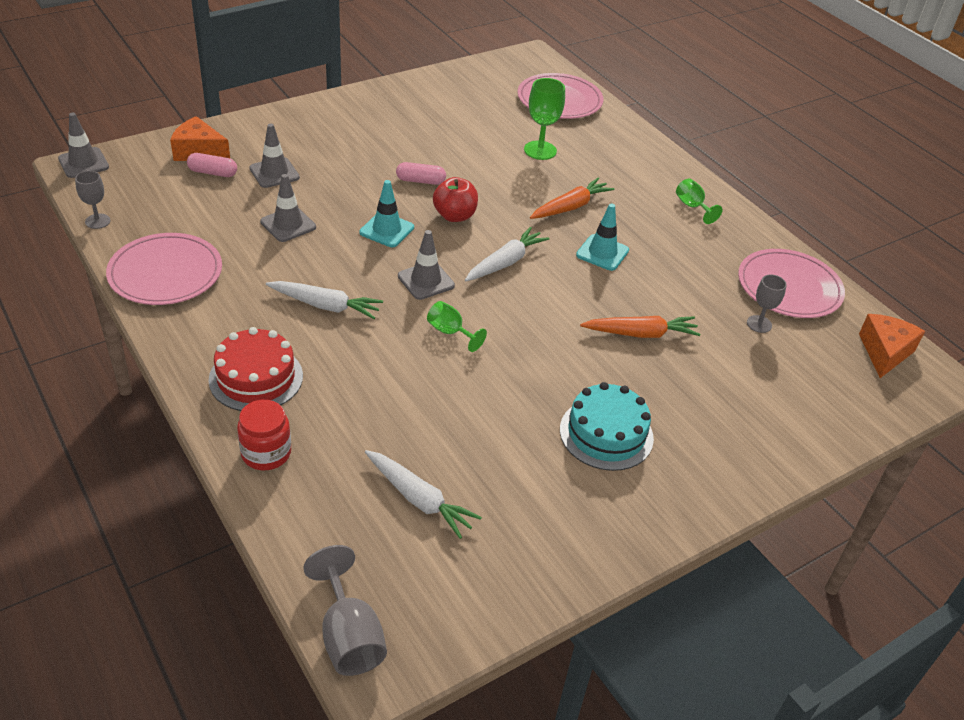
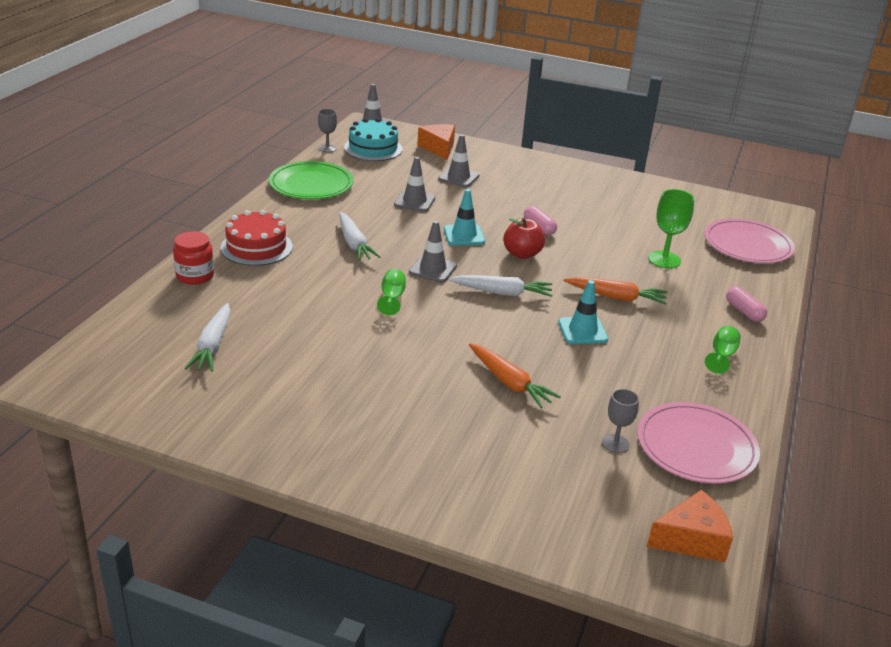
camera: 55 degrees right, 10 degrees down
pink plate [106,233,222,305] -> green plate [269,161,353,199]
pink capsule [187,153,237,177] -> pink capsule moved to [726,287,767,322]
grey goblet [303,545,387,676] -> none
turquoise cake [560,382,654,471] -> turquoise cake moved to [344,118,402,161]

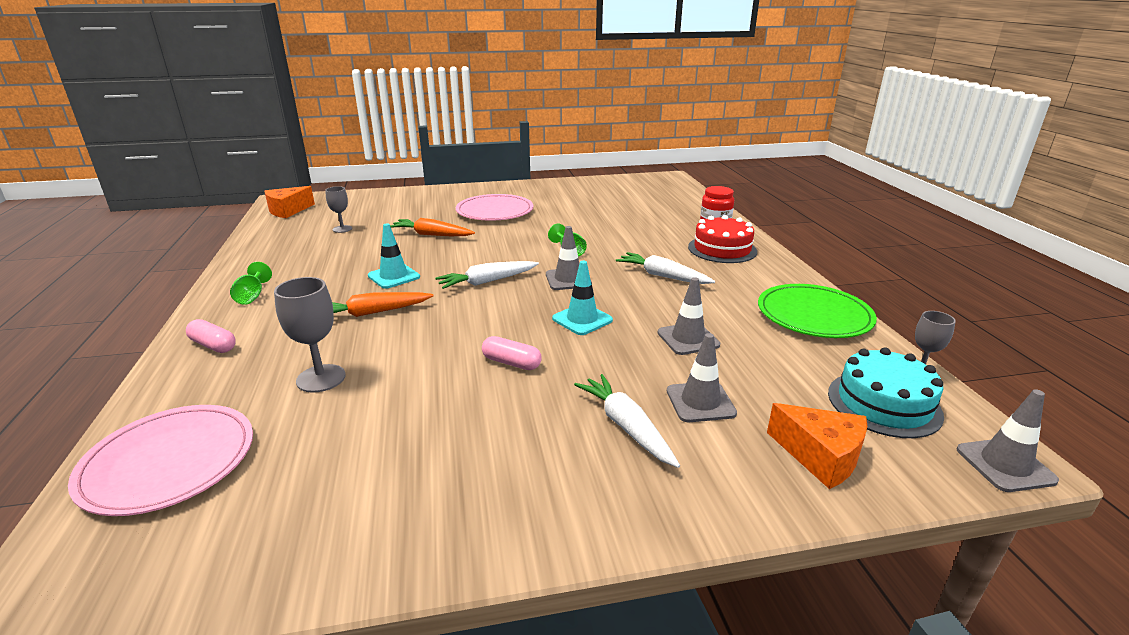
camera: 150 degrees right, 5 degrees down
white carrot [185,303,231,372] -> white carrot moved to [574,374,680,468]
red apple [503,218,545,259] -> none
pink plate [637,402,760,484] -> pink plate moved to [456,194,533,221]
green goblet [648,189,694,268] -> grey goblet [274,277,346,393]

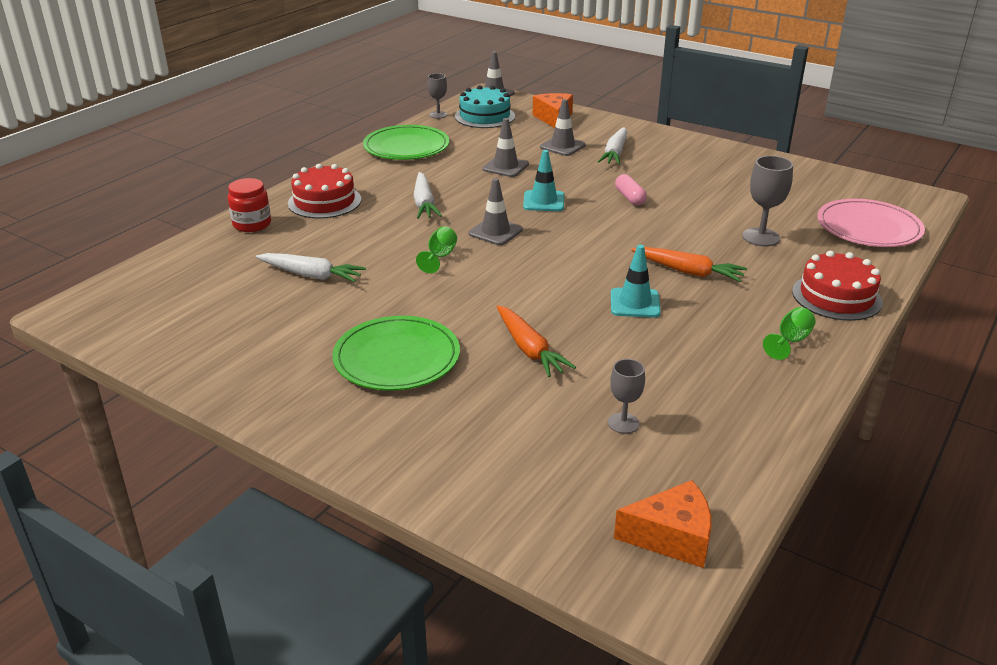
camera: 135 degrees left, 5 degrees up
pink capsule [186,319,236,353] -> red cake [792,251,883,321]
white carrot [435,261,539,289] -> white carrot moved to [256,253,366,282]
pink plate [456,194,533,221] -> green plate [332,316,460,390]

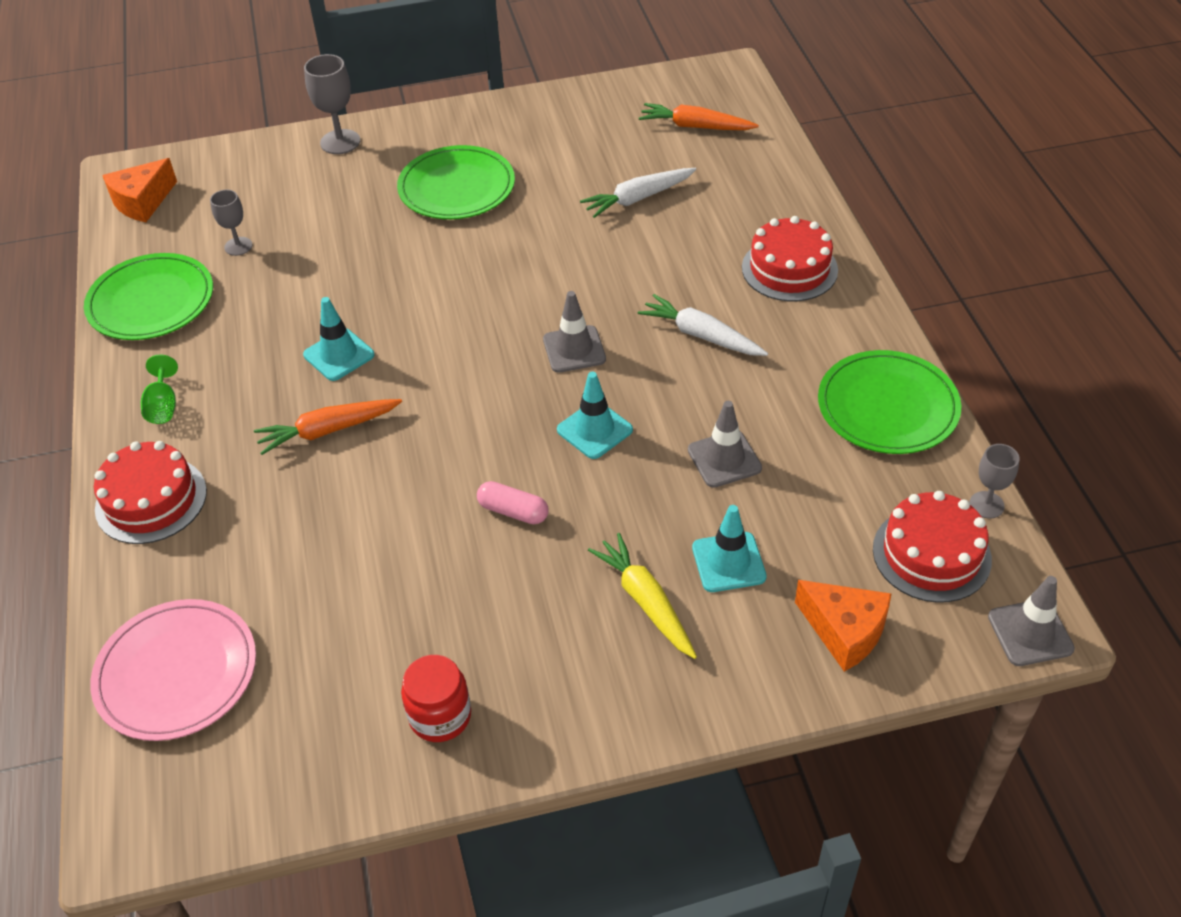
camera: 135 degrees right, 15 degrees up
red jar [228,178,271,232] -> red jar moved to [401,655,471,742]
green goblet [416,226,457,273] -> none
turquoise cake [455,85,515,128] -> red cake [873,491,992,603]
orange carrot [497,305,576,377] -> orange carrot moved to [639,103,759,130]
grey traffic cone [540,99,586,156] -> turquoise traffic cone [692,505,767,592]
white carrot [598,127,627,165] -> yellow carrot [588,533,697,659]
grey goblet [742,156,793,246] -> grey goblet moved to [304,54,360,154]
none -> green plate [84,253,213,340]

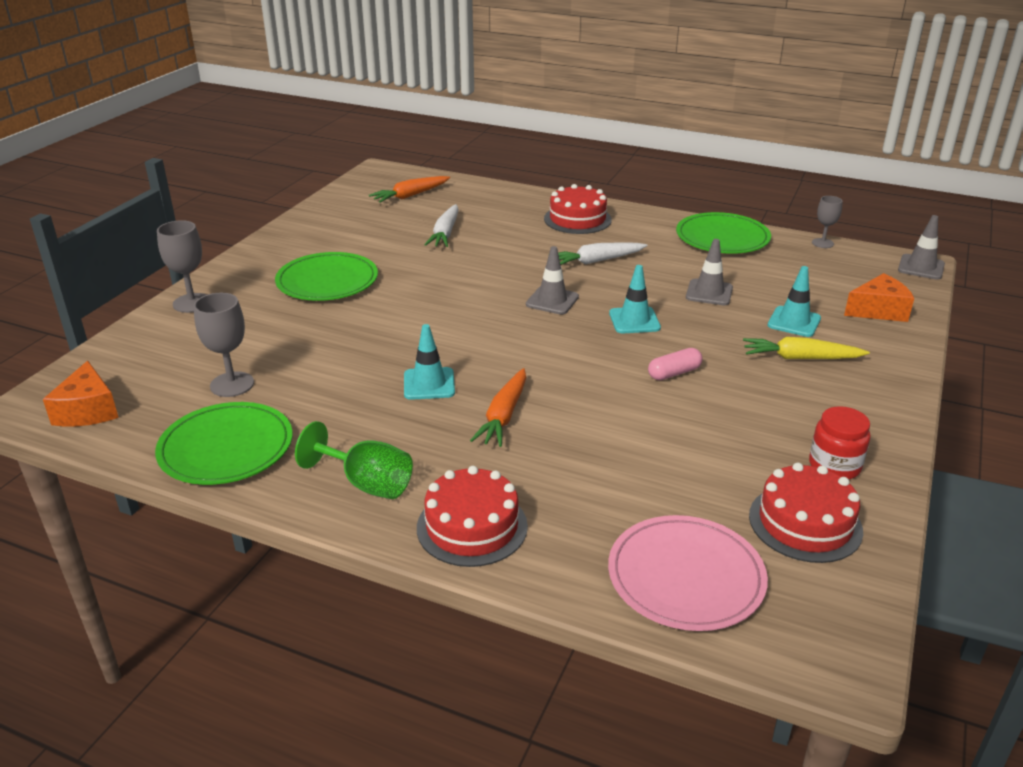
camera: 55 degrees left, 15 degrees down
green goblet [141,355,178,424] -> green goblet [295,421,413,499], size x1.56
grey goblet [210,189,253,256] -> grey goblet [194,293,254,397], size x1.56
red cake [873,491,992,603] -> red cake moved to [749,463,863,563]

